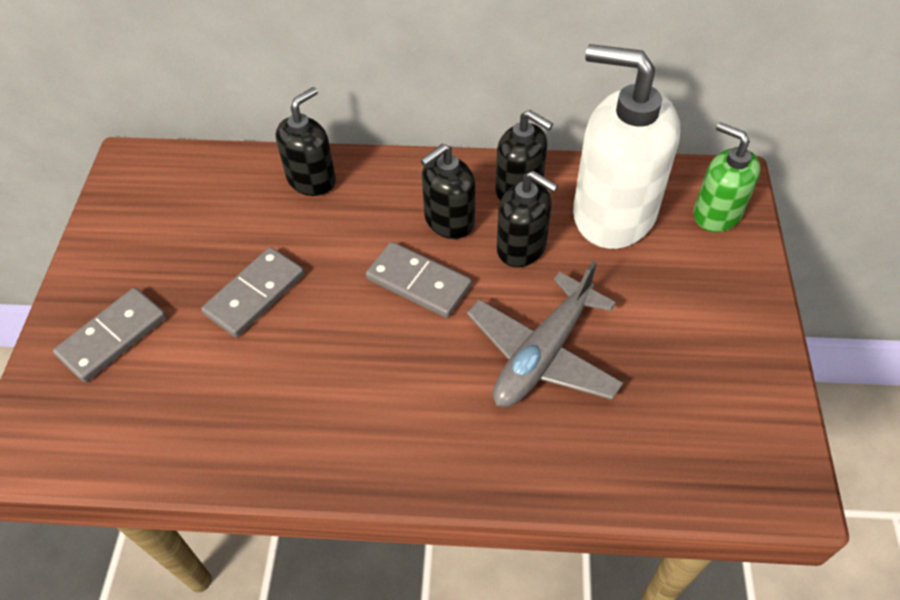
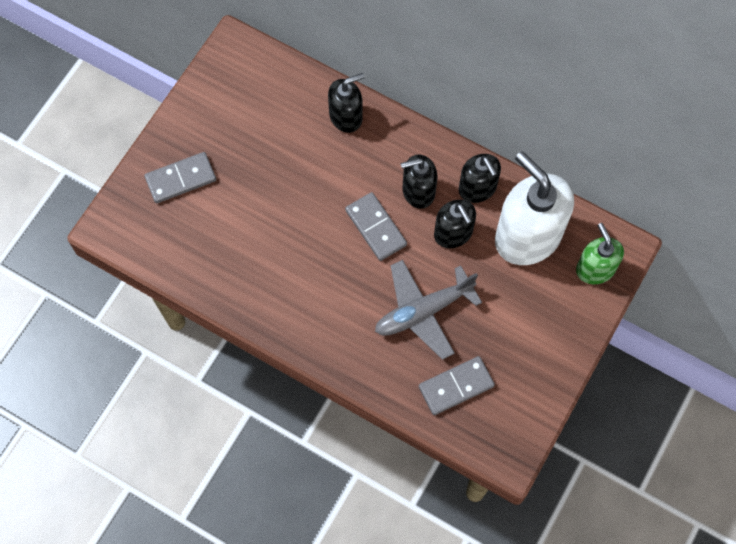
camera: 25 degrees right, 15 degrees up
grey domino [201,247,304,337] -> grey domino moved to [419,356,495,415]

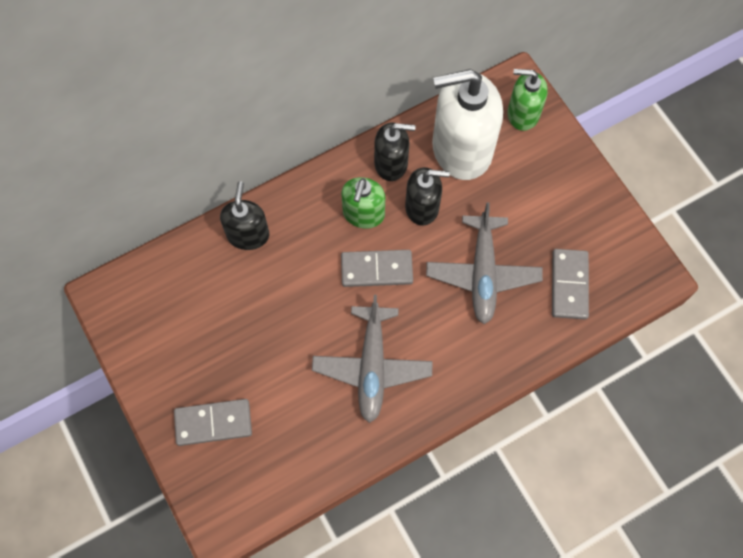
camera: 60 degrees left, 0 degrees up
grey domino [144,152,216,203] -> grey domino turned 75 degrees clockwise [174,399,252,446]
black soap dispenser [400,154,438,209] -> green soap dispenser [341,177,385,229]
none -> grey plane [312,295,433,423]

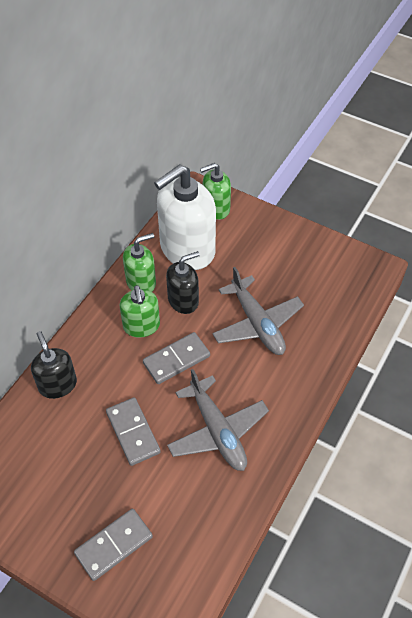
camera: 30 degrees left, 15 degrees down
black soap dispenser [374,123,416,181] -> green soap dispenser [123,233,156,292]
grey domino [552,249,589,319] -> grey domino moved to [106,397,161,466]

